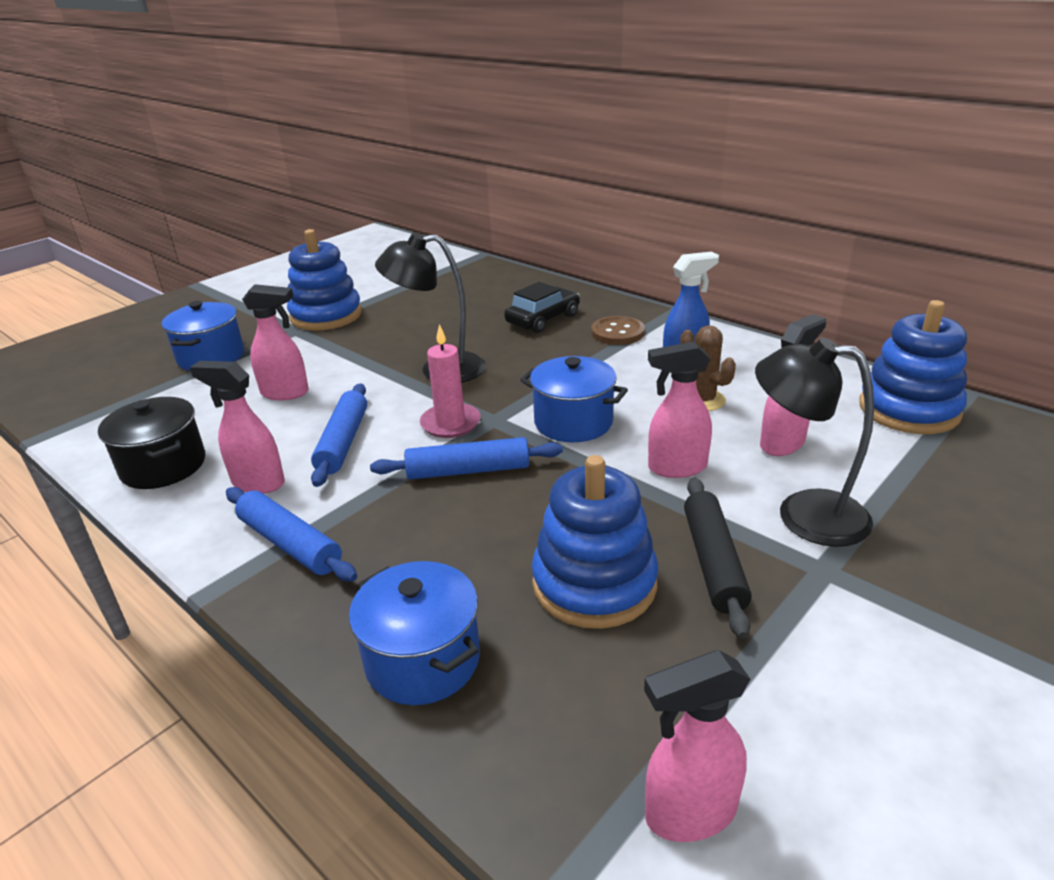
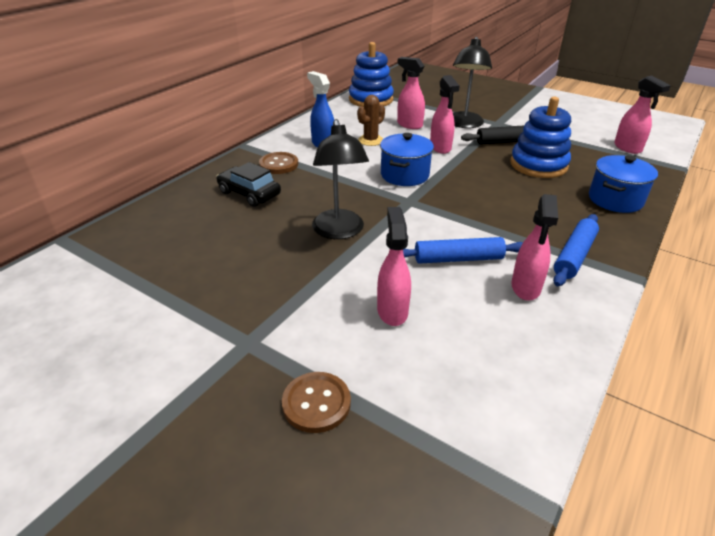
camera: 100 degrees left, 5 degrees up
black pot [98,397,205,489] -> none
blue pot [162,301,244,371] -> brown button [282,372,351,433]
blue stacking toy [287,229,362,331] -> none
blue rolling pin [370,437,563,480] -> none
pink candle [420,324,481,438] -> none

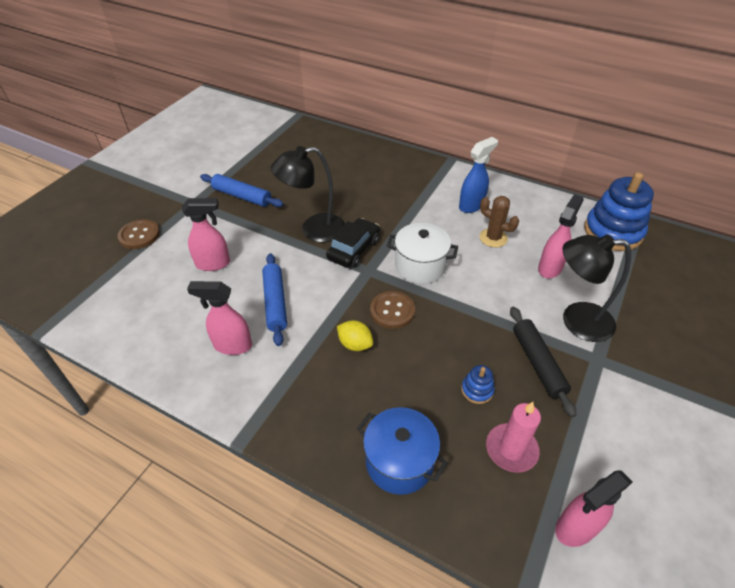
camera: 85 degrees right, 10 degrees up
black car [216,162,281,207] -> black car moved to [326,218,380,268]
brown button [259,152,298,174] -> brown button moved to [370,291,415,329]
blue pot [380,133,434,186] -> white pot [387,223,458,284]
pink spray bottle [430,75,460,154] -> none
blue stacking toy [511,97,571,178] -> blue stacking toy [461,365,494,404], size x0.43
blue rolling pin [553,214,599,286] -> blue rolling pin moved to [200,174,284,207]
none -> yellow lemon [337,320,373,351]
none -> pink candle [486,402,541,473]

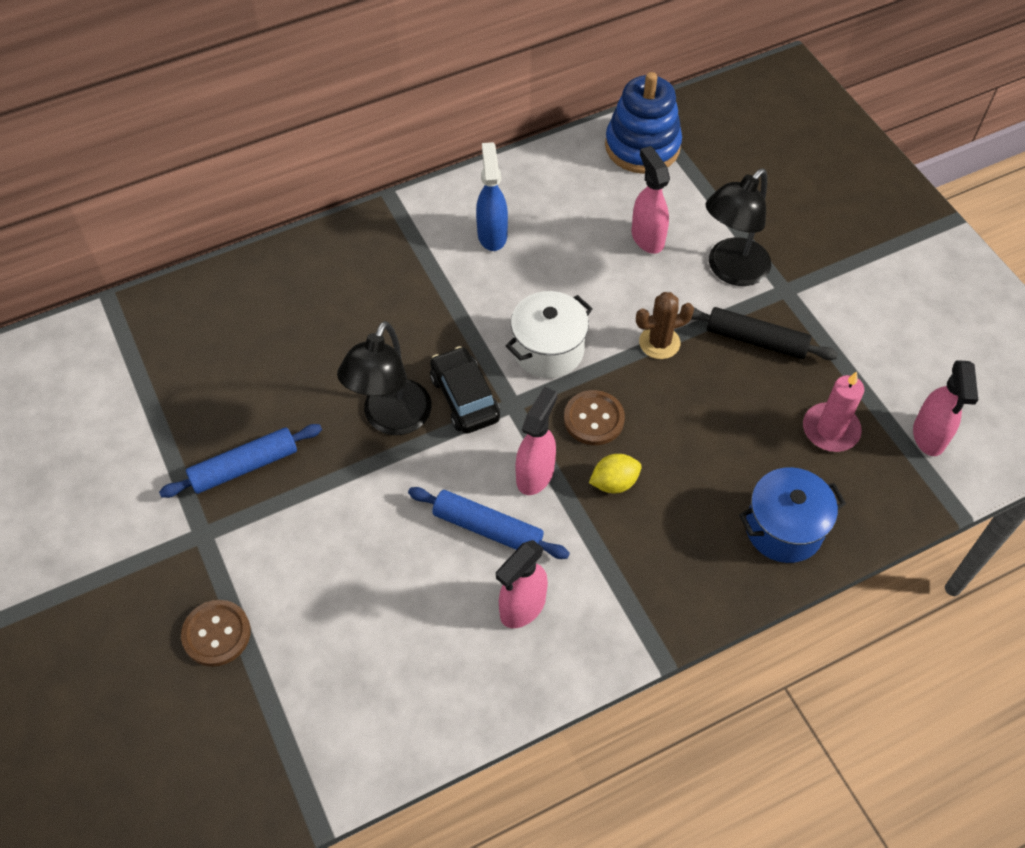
camera: 55 degrees left, 10 degrees up
pink spray bottle [182,198,230,271] -> pink spray bottle moved to [516,387,557,495]
blue stacking toy [461,365,494,404] -> none
brown cactus [480,196,519,247] -> brown cactus moved to [636,292,694,359]

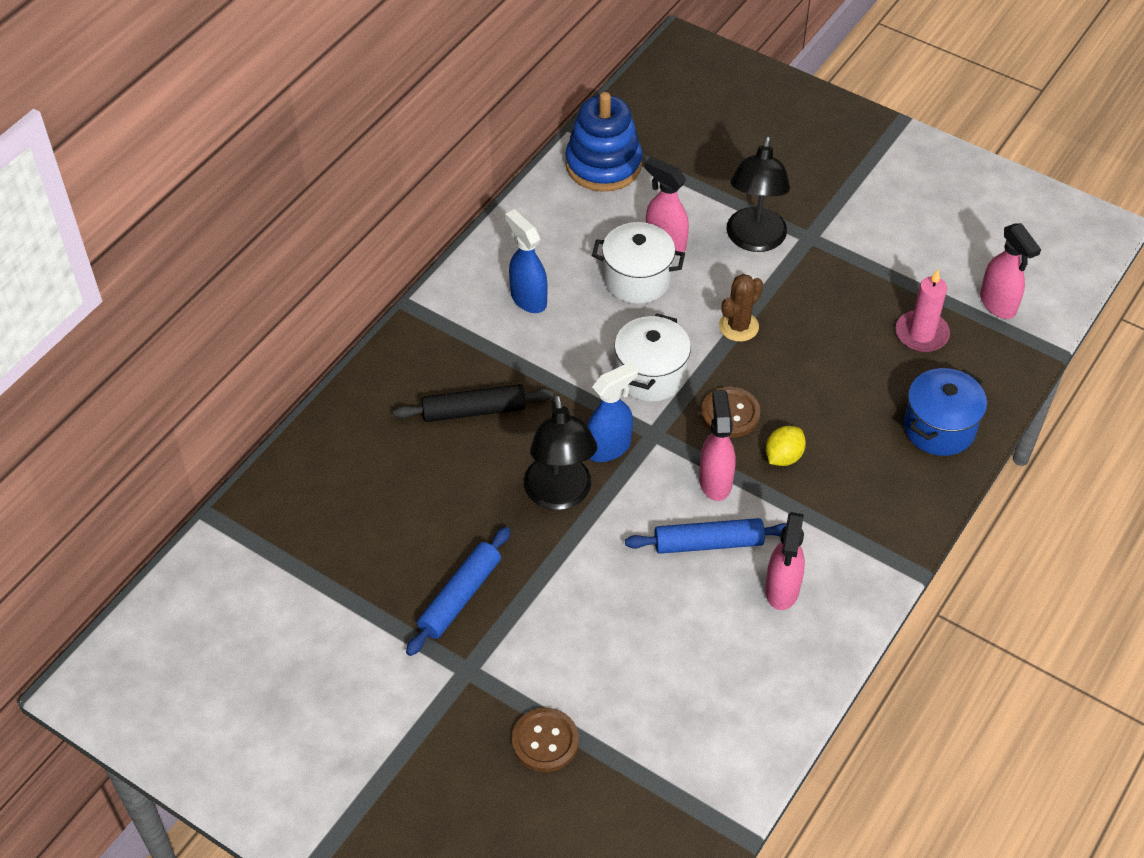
camera: 30 degrees left, 5 degrees down
black car [430,346,500,434] -> blue spray bottle [587,362,638,462]
black rolling pin [691,307,838,360] -> black rolling pin moved to [393,384,553,422]
none -> white pot [592,222,685,304]

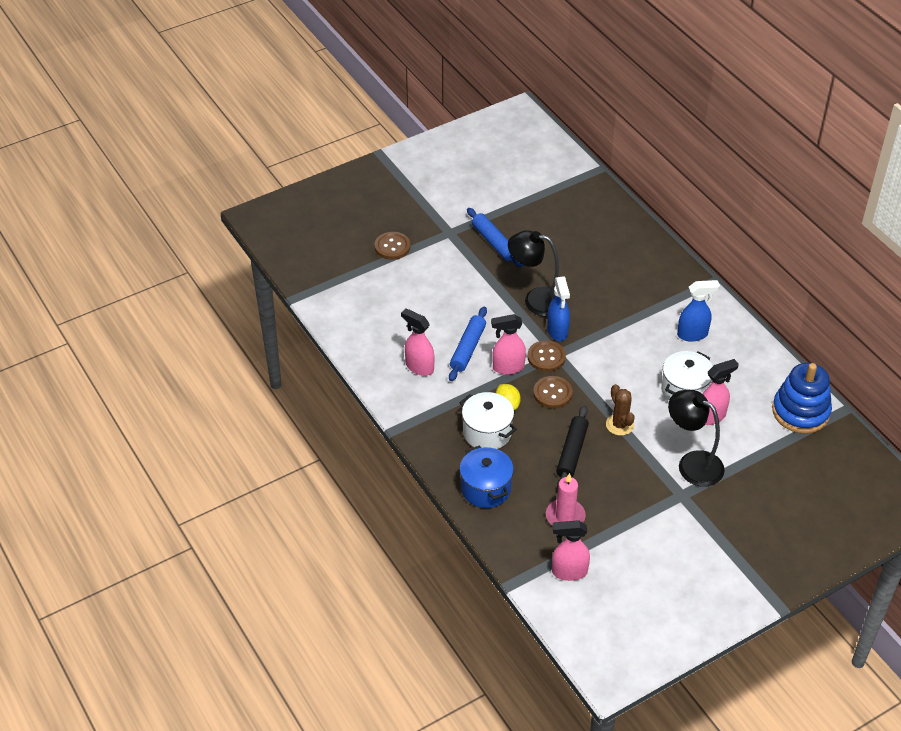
camera: 115 degrees right, 5 degrees down
black rolling pin [393,384,553,422] -> black rolling pin moved to [556,405,589,487]
white pot [614,313,691,402] -> white pot moved to [459,392,517,449]
pink spray bottle [699,390,736,501] -> pink spray bottle turned 150 degrees clockwise [491,314,526,375]
none -> brown button [528,340,566,372]

